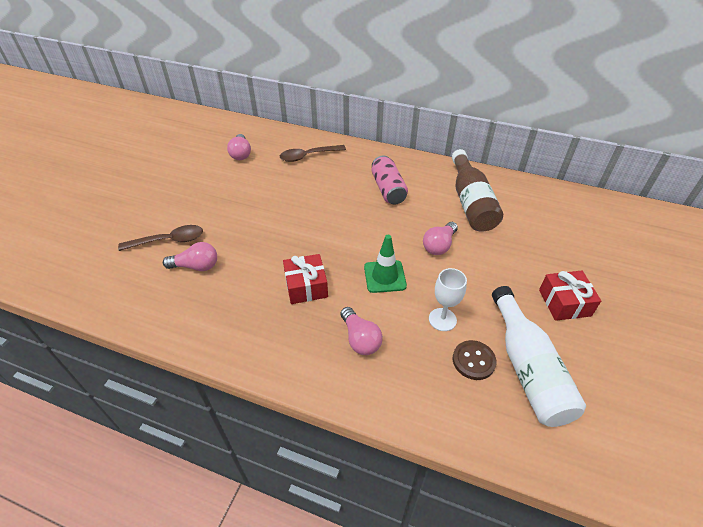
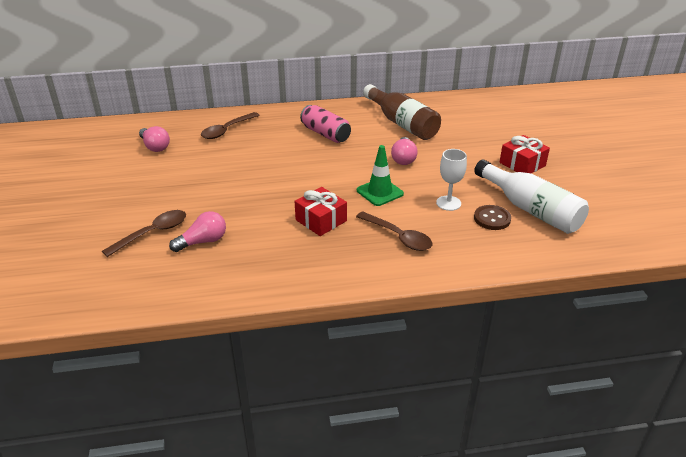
camera: 30 degrees left, 10 degrees down
pink light bulb [340,307,383,355] -> brown spoon [356,211,433,251]

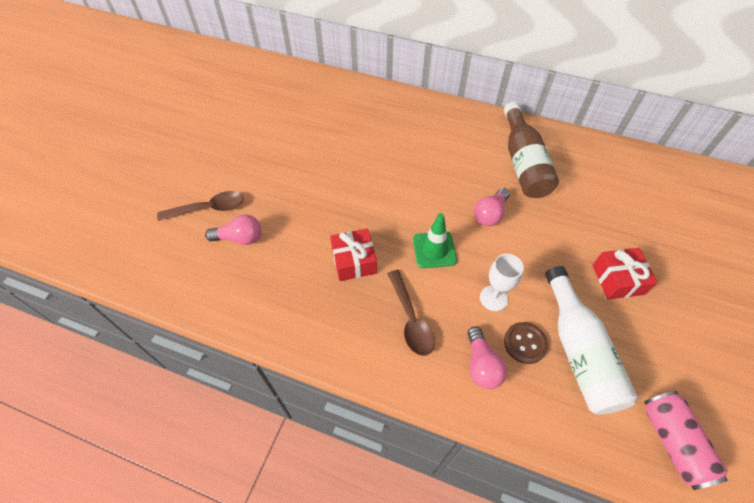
camera: 30 degrees right, 20 degrees up
pink light bulb [139,126,170,152] -> pink light bulb moved to [467,327,507,389]
brown spoon [201,112,260,139] -> none
pink can [300,105,351,143] -> pink can moved to [644,391,728,490]

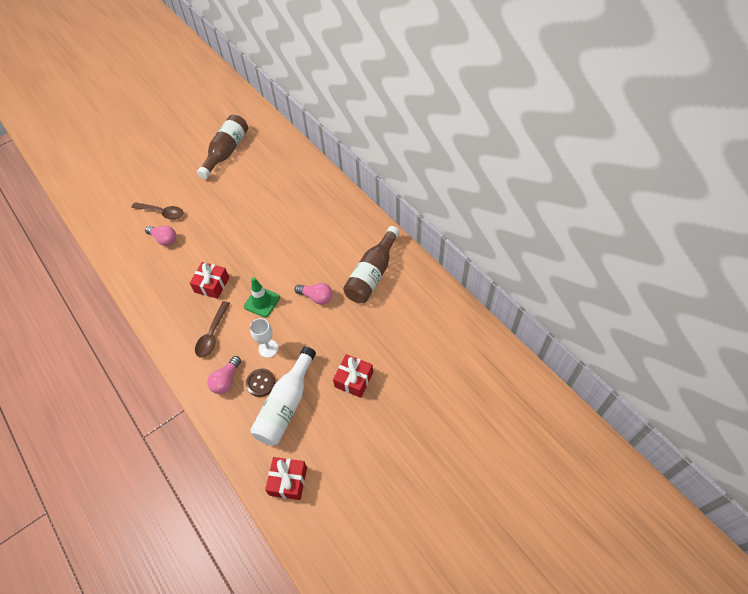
camera: 35 degrees right, 0 degrees up
pink light bulb [474,188,510,226] -> pink light bulb turned 135 degrees counterclockwise [294,283,333,305]
pink can [644,391,728,490] -> red gift [265,457,307,500]
none -> brown bottle [197,115,248,179]

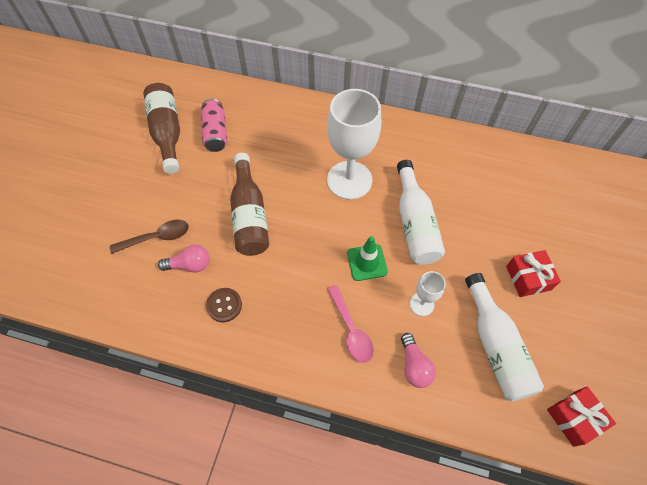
camera: 40 degrees left, 5 degrees up
red gift [190,262,229,299] -> none
brown spoon [195,301,230,357] -> pink spoon [327,285,374,363]
brown button [246,369,276,397] -> brown button moved to [206,288,242,322]
pink light bulb [294,283,333,305] -> white bottle [397,160,445,265]
brown bottle [343,226,400,303] -> brown bottle moved to [230,153,269,256]
none -> pink can [201,99,227,152]
none -> white goblet [327,89,381,200]

